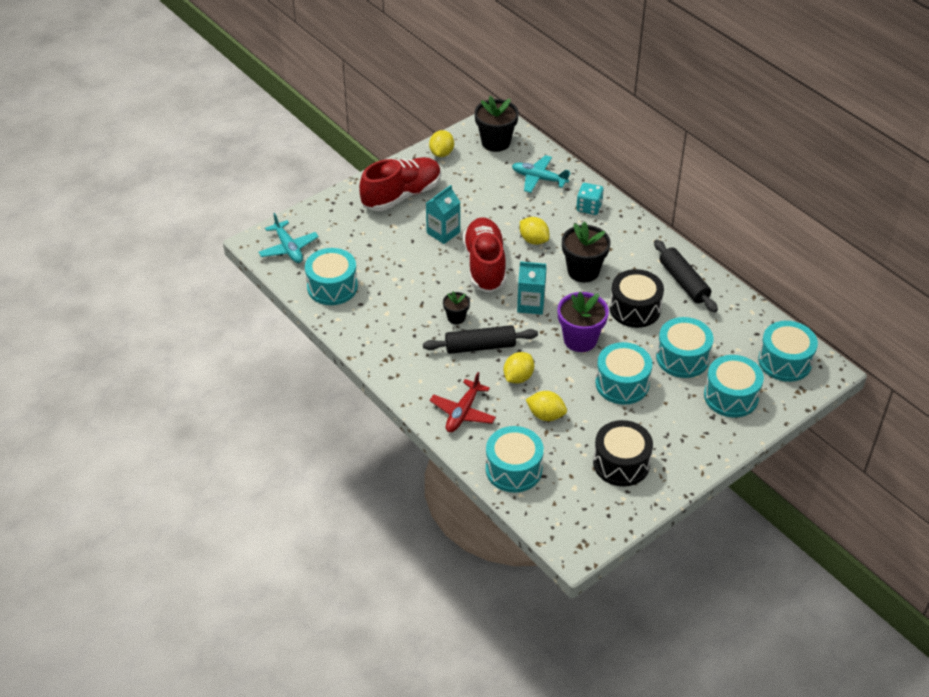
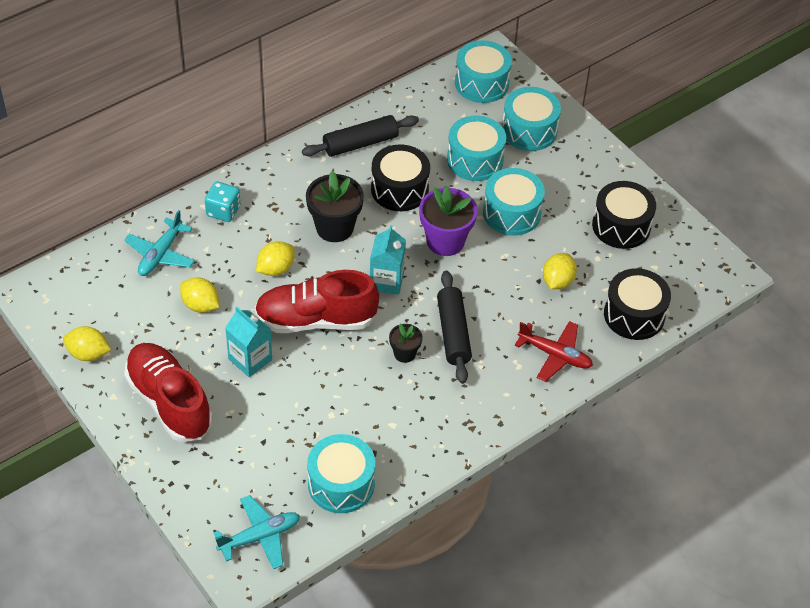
camera: 90 degrees left, 5 degrees up
black flower pot [474,96,519,152] -> none
turquoise drum [486,426,544,493] -> black drum [604,268,671,340]
yellow lemon [504,352,534,384] -> yellow lemon moved to [180,277,219,313]

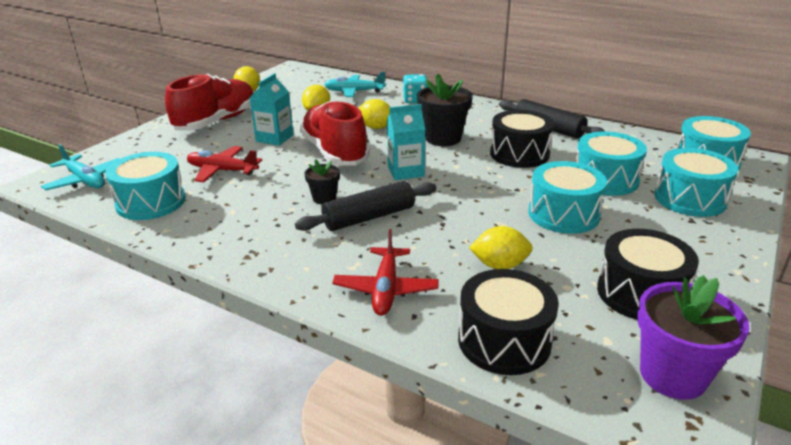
camera: 70 degrees right, 20 degrees down
purple flower pot [419,186,477,256] -> purple flower pot moved to [637,275,749,400]
none -> red plane [187,146,262,182]

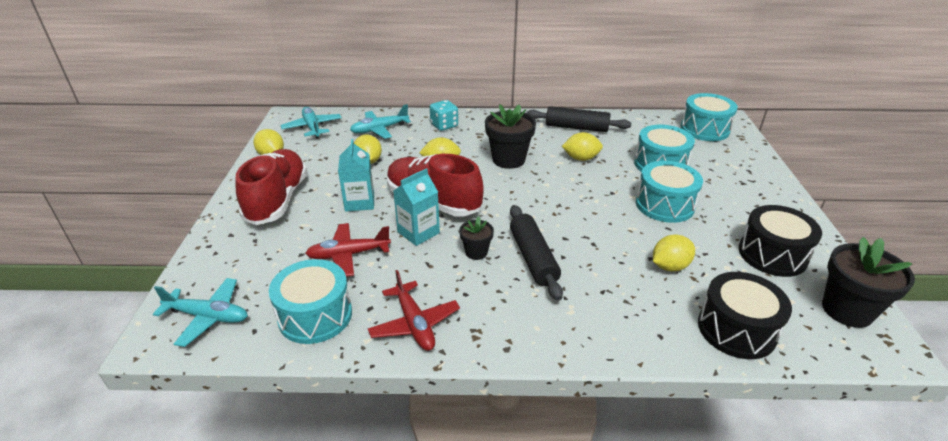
camera: 30 degrees left, 5 degrees up
black rolling pin [295,181,436,231] -> black rolling pin turned 45 degrees counterclockwise [510,205,563,301]
red plane [332,229,439,316] -> red plane moved to [368,270,460,351]
turquoise carton [387,104,425,180] -> turquoise carton moved to [393,168,440,246]
black drum [490,110,554,168] -> yellow lemon [562,132,603,161]
purple flower pot [637,275,749,400] -> black flower pot [822,237,915,328]
turquoise drum [654,148,738,217] -> none
none -> turquoise plane [280,107,342,139]

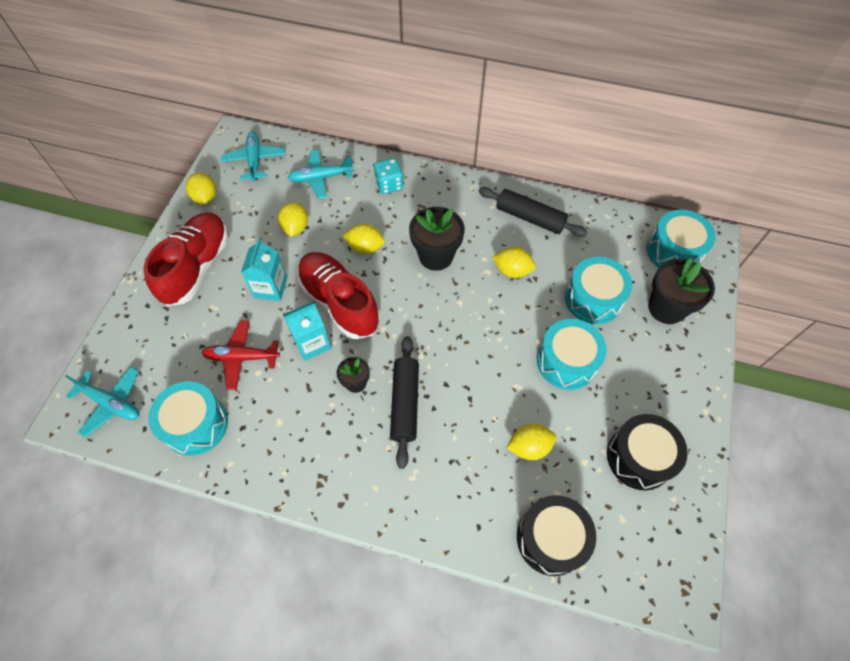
camera: 15 degrees right, 25 degrees up
red plane [368,270,460,351] -> none
black flower pot [822,237,915,328] -> black flower pot moved to [648,258,715,324]

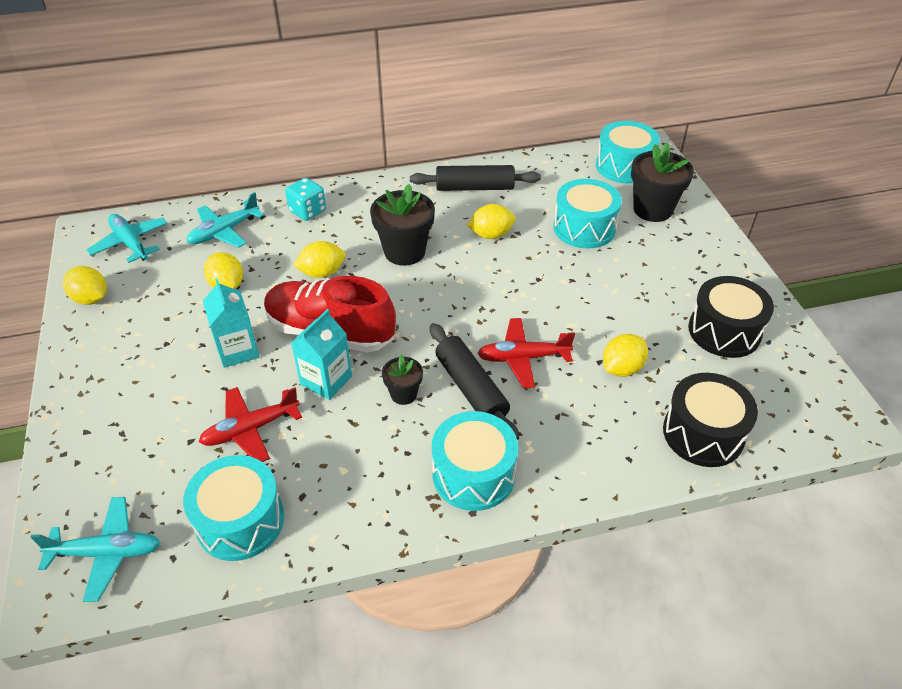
camera: 30 degrees left, 15 degrees down
red shoe [143,213,229,306] -> none
turquoise drum [537,319,607,390] -> turquoise drum moved to [432,411,518,511]
none -> red plane [477,318,575,388]

